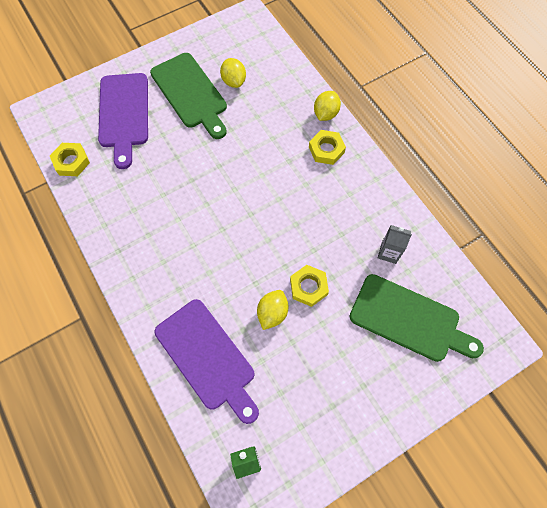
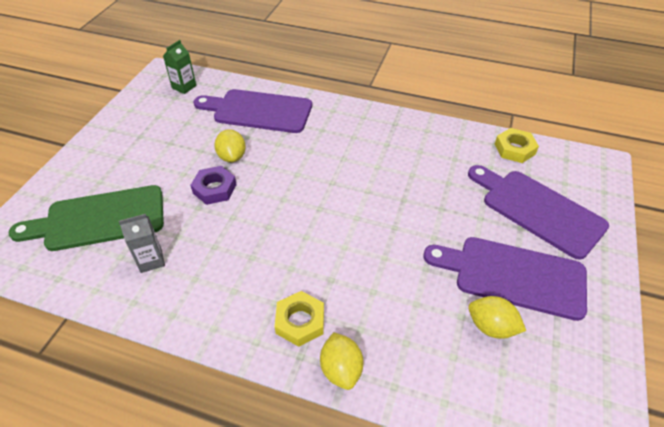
camera: 140 degrees right, 20 degrees down
green cutting board [150,53,227,139] -> purple cutting board [424,237,587,321]
yellow nut [290,265,329,307] -> purple nut [190,166,237,205]

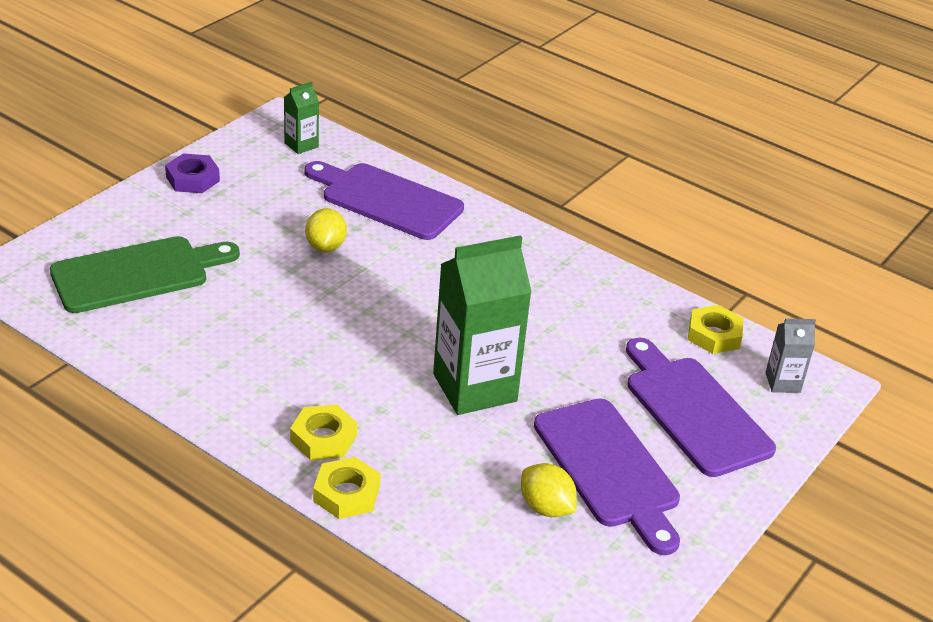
camera: 15 degrees right, 10 degrees down
green cutting board [9,185,164,251] -> green cutting board turned 150 degrees clockwise [50,236,240,313]
grey carton [119,214,165,273] -> grey carton moved to [765,319,816,393]
purple nut [190,166,237,205] -> purple nut moved to [165,153,220,193]
yellow lemon [320,332,363,390] -> yellow nut [313,457,381,519]
purple cutting board [424,237,587,321] -> purple cutting board turned 150 degrees counterclockwise [534,398,680,555]
none -> green carton [433,235,532,415]

